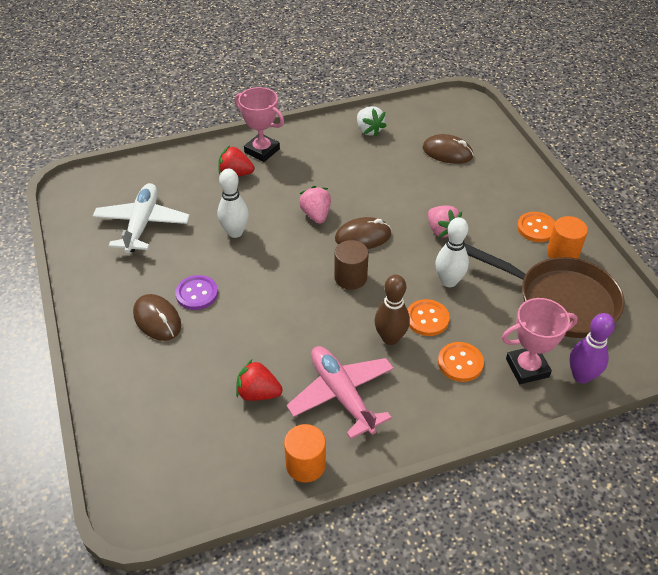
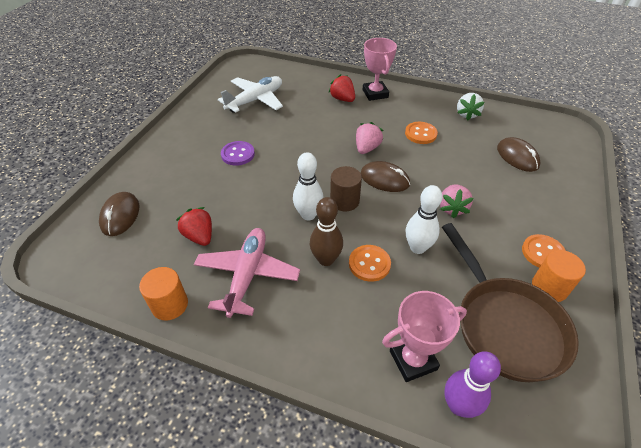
camera: 40 degrees right, 0 degrees up
brown mouse [133,294,181,341] -> brown mouse moved to [99,192,139,236]
white bowling pin [217,169,249,238] -> white bowling pin moved to [293,152,324,221]
orange button [438,342,484,382] -> orange button moved to [405,122,438,144]
pink trophy [502,298,578,384] -> pink trophy turned 45 degrees counterclockwise [382,291,467,382]

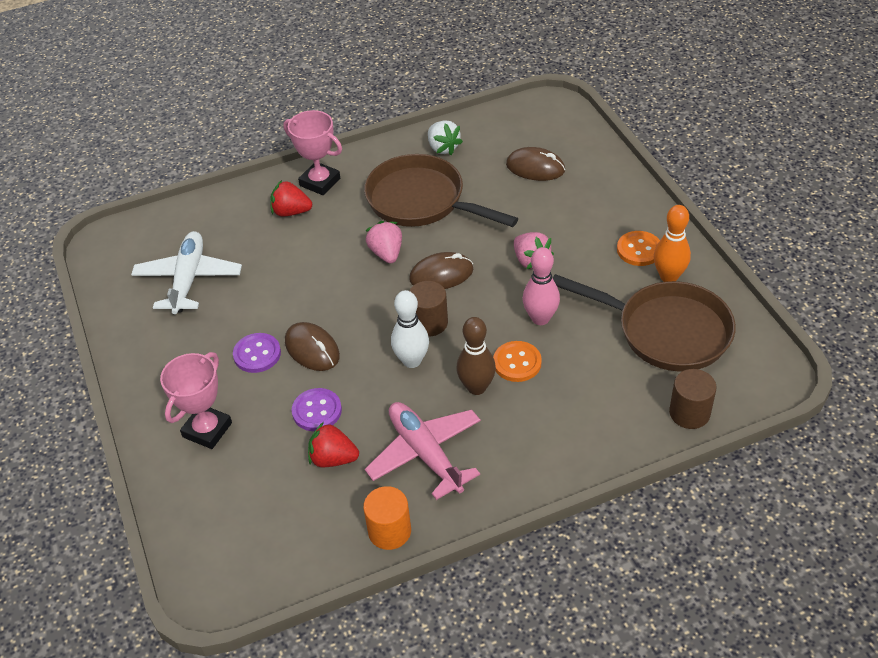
camera: 40 degrees left, 0 degrees up
brown mouse [99,192,139,236] -> brown mouse moved to [285,322,340,371]
pink trophy [382,291,467,382] -> pink trophy moved to [160,352,232,449]
orange button [405,122,438,144] -> brown pan [364,154,518,227]
white bowling pin [406,185,442,254] -> pink bowling pin [522,247,560,325]
purple bowling pin [445,351,501,418] -> brown cylinder [669,369,716,429]
orange cylinder [532,250,586,302] -> orange bowling pin [654,205,691,282]
none -> purple button [292,388,342,431]

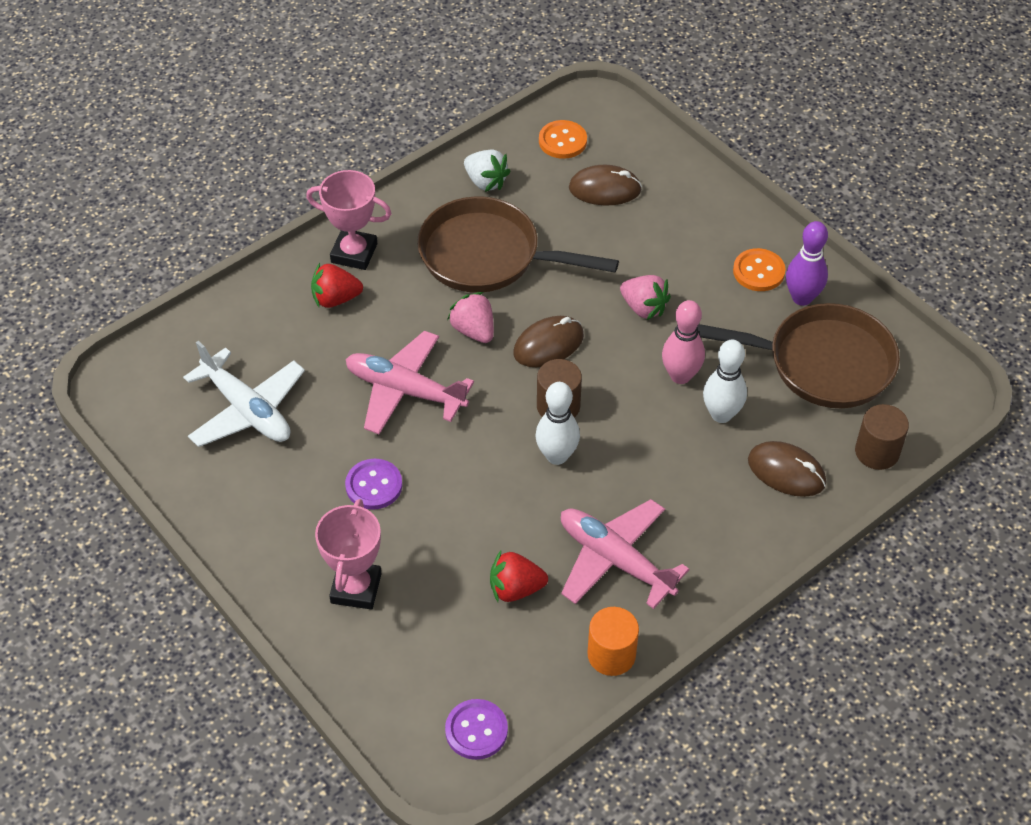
camera: 20 degrees left, 5 degrees up
white plane [131,231,242,314] -> white plane turned 150 degrees clockwise [183,341,305,447]
brown mouse [285,322,340,371] -> brown mouse moved to [748,441,826,497]
purple button [292,388,342,431] -> purple button moved to [445,699,508,760]
brown bowling pin [456,317,496,395] -> none
orange button [493,341,542,382] -> orange button moved to [539,120,587,159]
orange bowling pin [654,205,691,282] -> purple bowling pin [786,221,828,306]
none -> pink plane [346,331,474,434]
none -> white bowling pin [703,340,747,423]

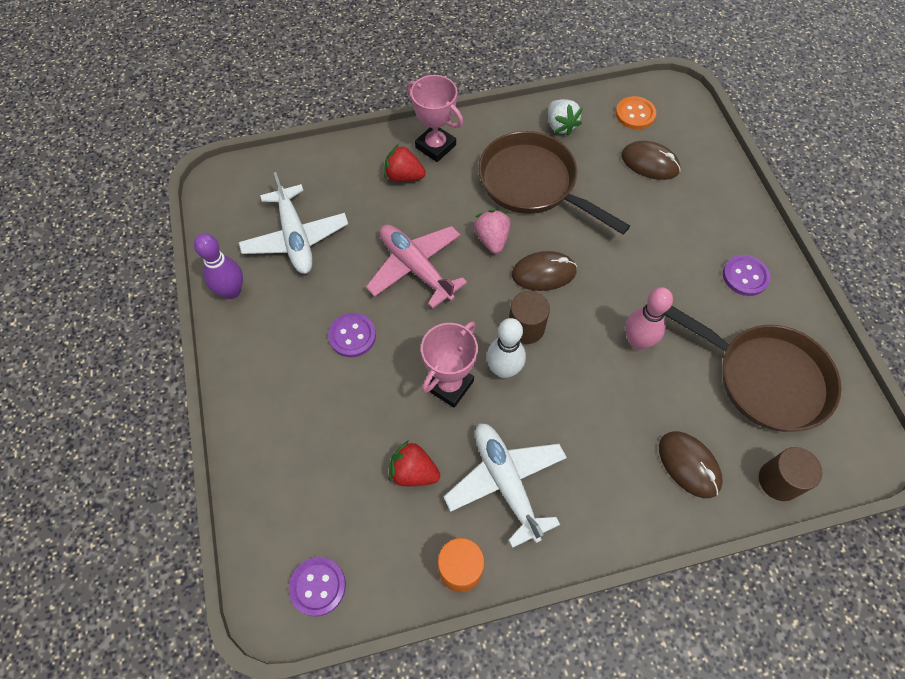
camera: 25 degrees right, 10 degrees up
pink trophy [315,499,381,610] -> pink trophy moved to [421,321,478,408]
pink plane [561,499,689,609] -> white plane [444,423,567,548]
pink strawberry [620,275,671,320] -> none
white bowling pin [703,340,747,423] -> none
orange button [733,248,786,291] -> purple button [723,255,770,296]
purple bowling pin [786,221,828,306] -> purple bowling pin moved to [194,233,243,299]

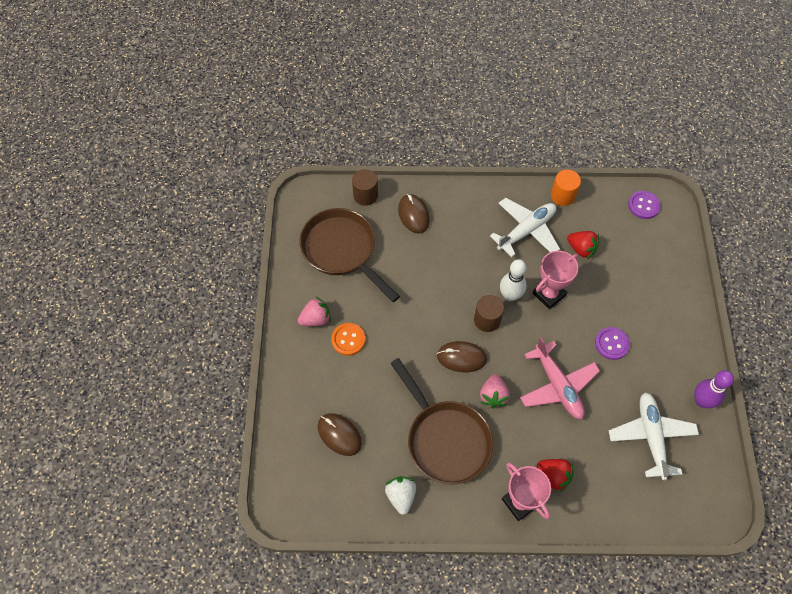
camera: 165 degrees left, 0 degrees up
white plane [444,423,567,548] -> white plane turned 120 degrees counterclockwise [490,198,560,257]
orange button [616,96,656,129] -> orange button moved to [331,323,365,356]
pink bowling pin [625,287,673,350] -> none
purple button [723,255,770,296] -> pink strawberry [298,297,331,326]

